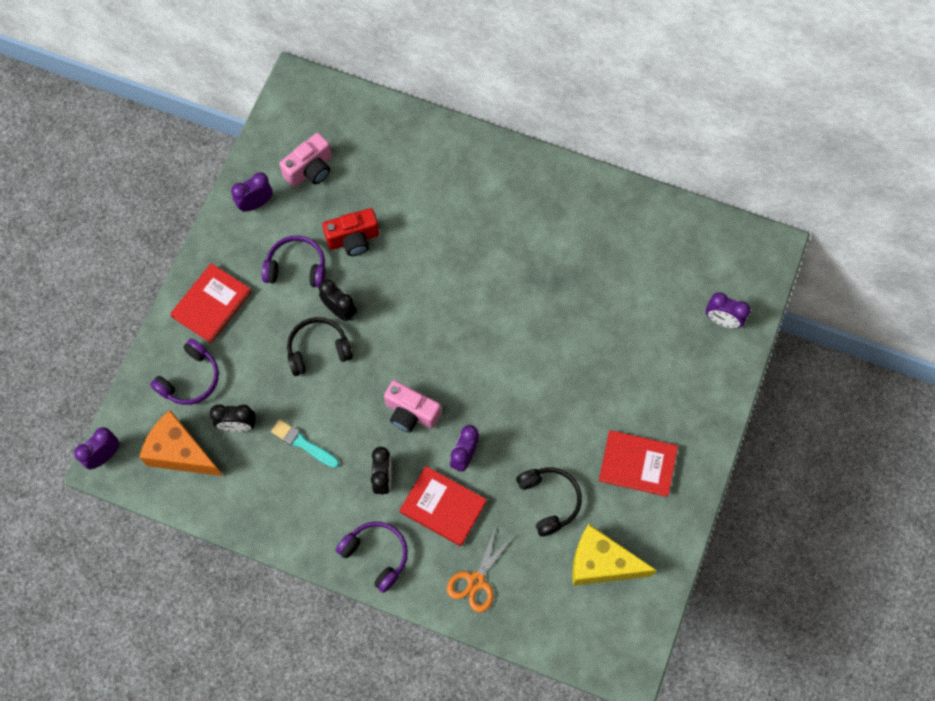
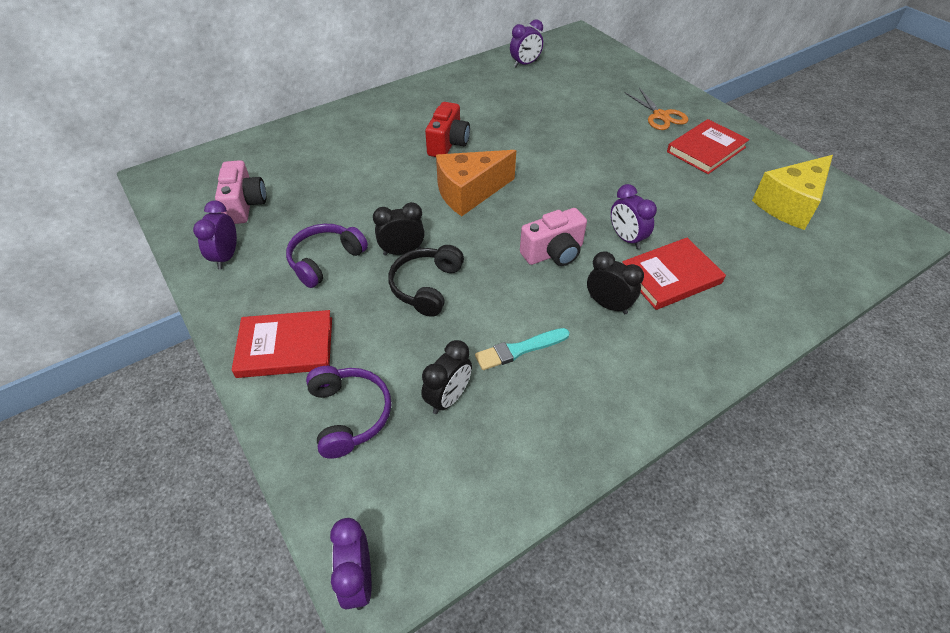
camera: 55 degrees left, 20 degrees down
orange cheese [139,410,223,476] -> orange cheese moved to [436,150,516,216]
red book [170,263,251,343] -> red book turned 75 degrees counterclockwise [232,310,332,378]
red camera [322,208,379,256] -> red camera moved to [425,102,470,157]
purple headphones [336,521,408,593] -> none
orange scissors [447,527,513,612] -> orange scissors moved to [624,88,688,130]
black headphones [516,467,582,536] -> none
purple clock [706,292,750,328] -> purple clock moved to [510,19,543,67]

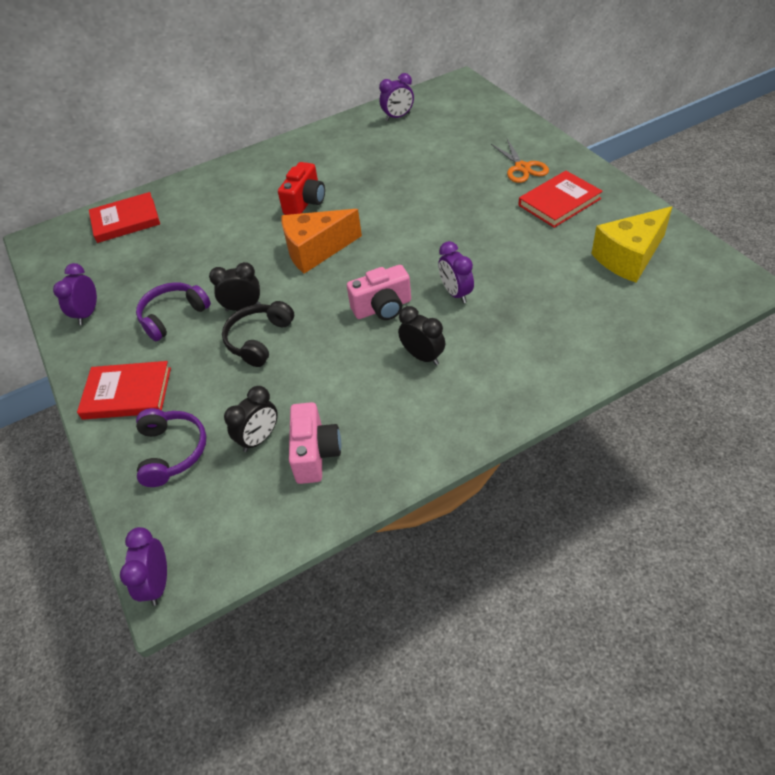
camera: 10 degrees right, 0 degrees up
pink camera [215,160,266,224] -> pink camera moved to [289,402,341,484]
turquoise brush [475,328,570,370] -> none
red book [622,238,726,310] -> red book moved to [89,192,160,243]

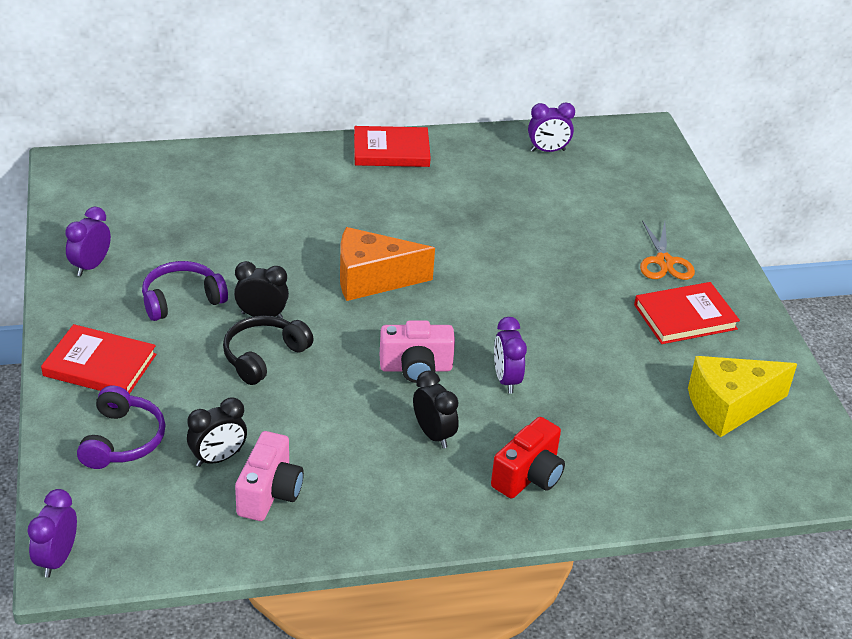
camera: 10 degrees right, 10 degrees down
red book [89,192,160,243] -> red book moved to [354,126,431,167]
red camera [278,162,325,215] -> red camera moved to [491,417,565,498]

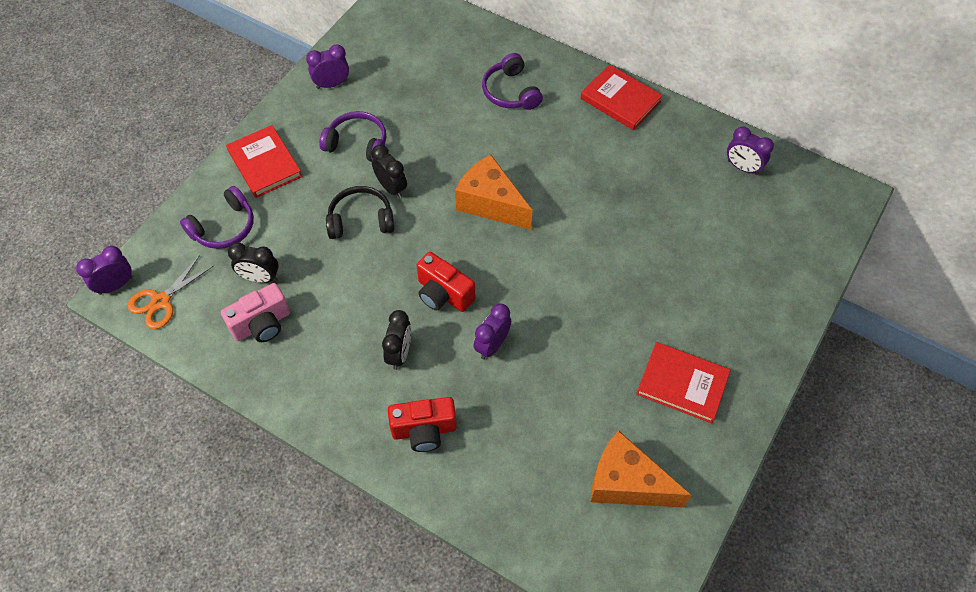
camera: 45 degrees right, 20 degrees up
pink camera [380,321,455,383] -> red camera [417,252,475,312]
orange scissors [640,220,695,280] -> orange scissors moved to [127,255,213,329]
yellow cheese [688,356,797,438] -> orange cheese [590,430,692,508]
none -> purple headphones [482,53,543,110]

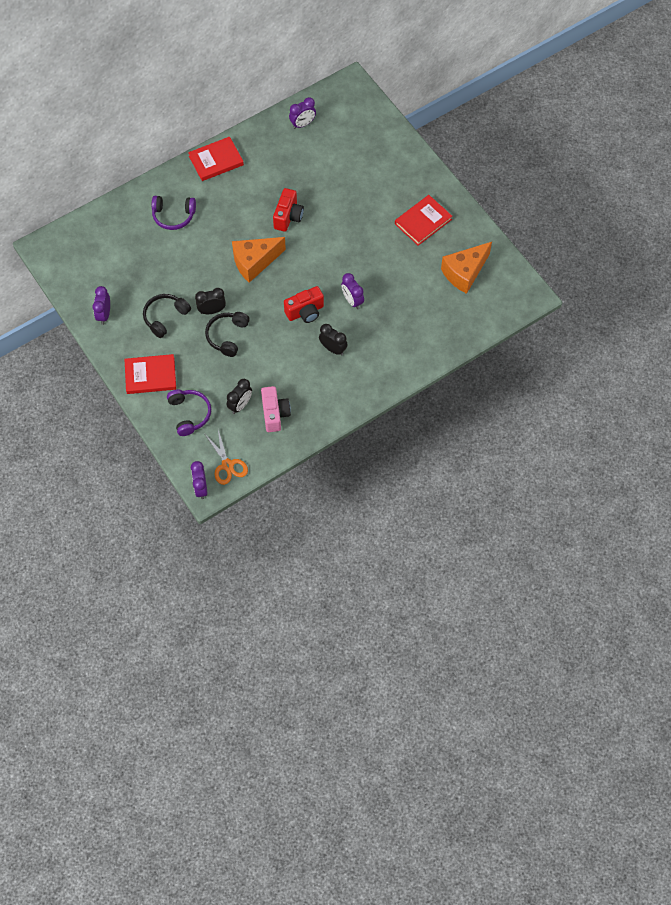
camera: 65 degrees left, 5 degrees up
purple headphones [319,111,386,162] -> black headphones [143,294,191,338]
red camera [388,397,457,452] -> red camera moved to [273,188,304,232]

